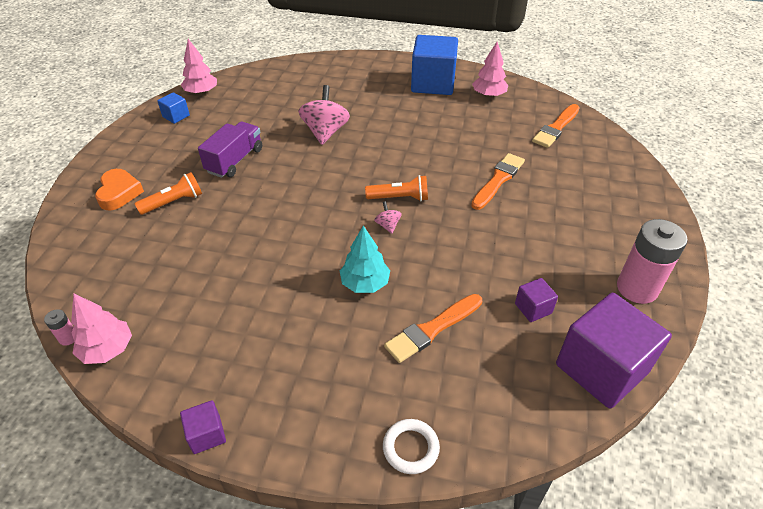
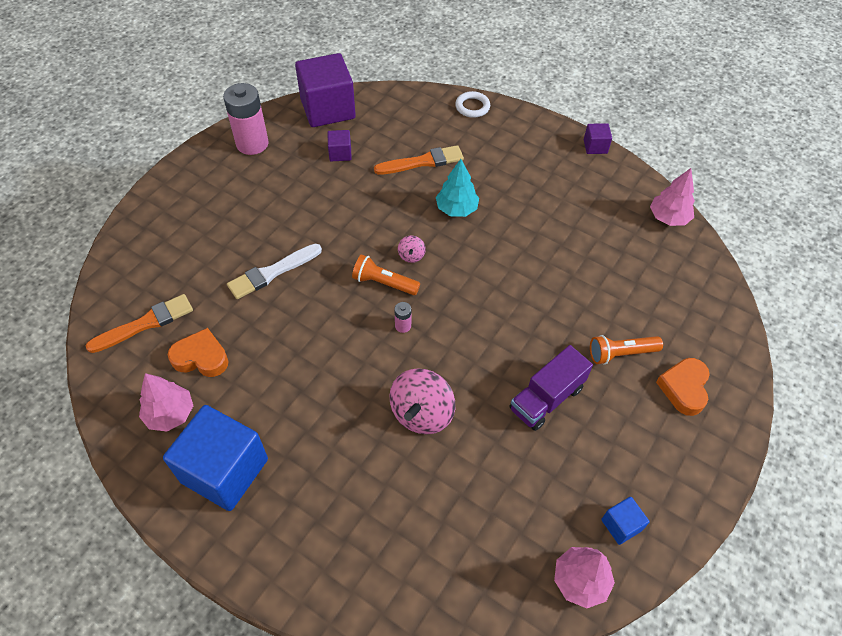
camera: 160 degrees left, 10 degrees up
pink battery [44,309,74,346] -> pink battery moved to [395,302,411,333]
orange brush [471,153,525,210] -> white brush [227,244,322,299]
none -> orange heart [168,328,228,377]

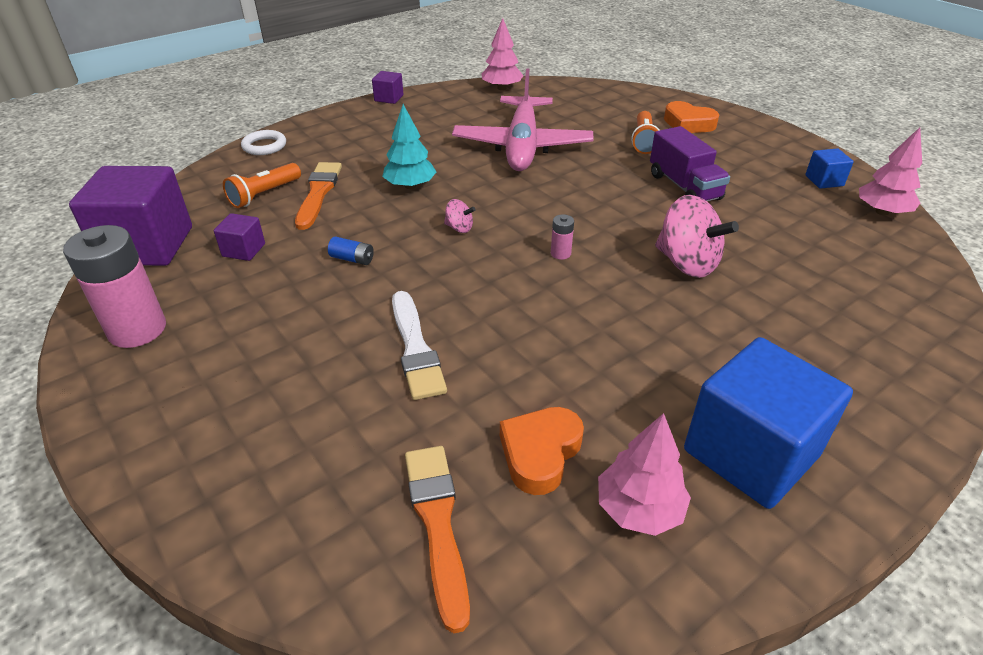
camera: 70 degrees left, 15 degrees down
orange flashlight [352,254,420,295] -> orange flashlight moved to [223,163,301,208]
none -> blue battery [328,237,374,265]
none -> pink plane [452,68,594,171]

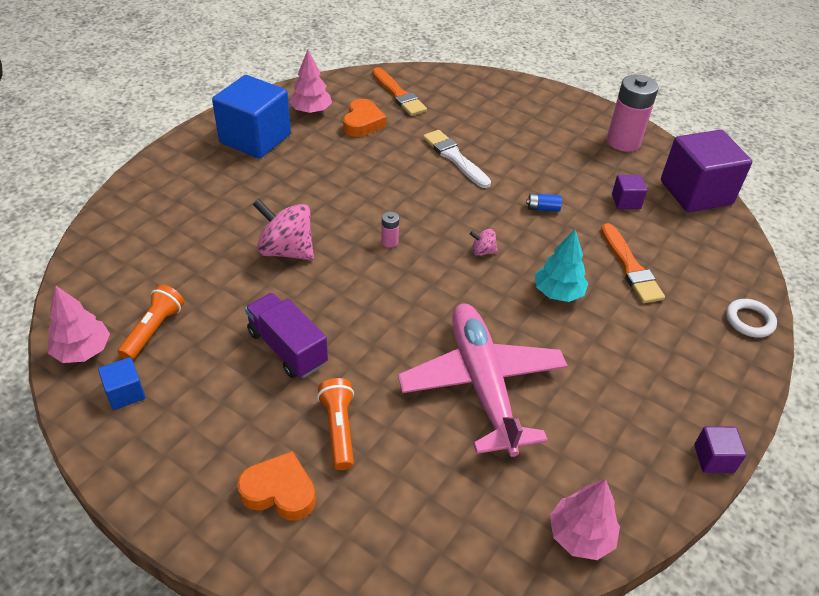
camera: 160 degrees right, 5 degrees up
orange flashlight [223,163,301,208] -> orange flashlight moved to [118,285,184,360]

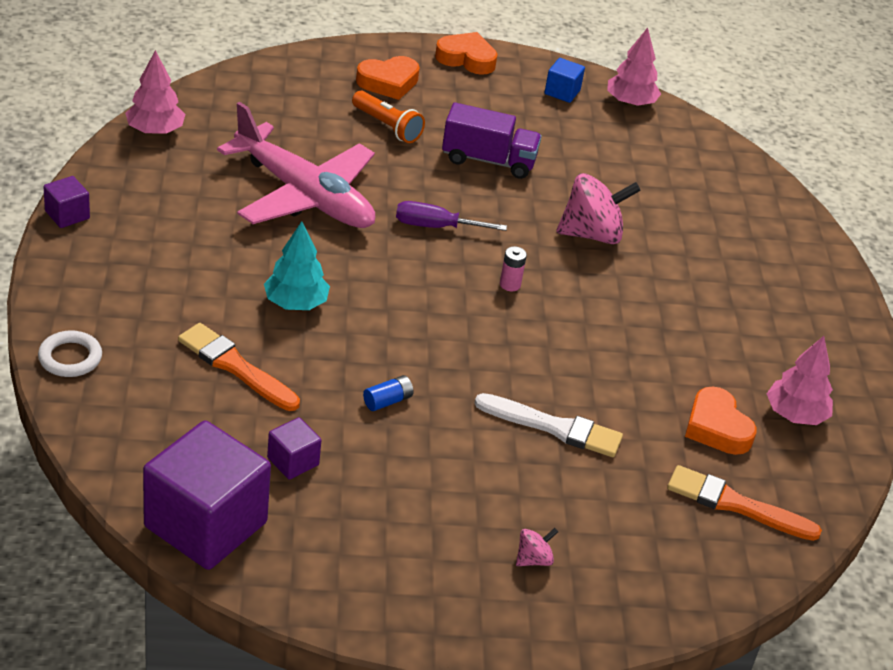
camera: 140 degrees right, 5 degrees down
orange flashlight [118,285,184,360] -> none
blue cube [212,75,291,159] -> none
pink spinning top [470,229,498,256] -> pink spinning top moved to [516,528,558,566]
pink battery [607,75,659,152] -> none
none -> purple screwdriver [396,201,507,231]
none -> orange heart [435,32,497,75]

